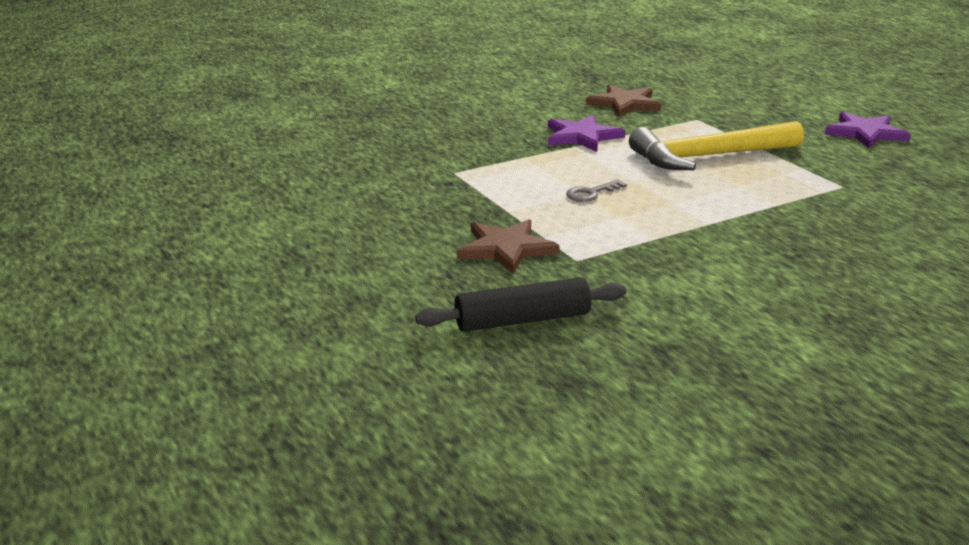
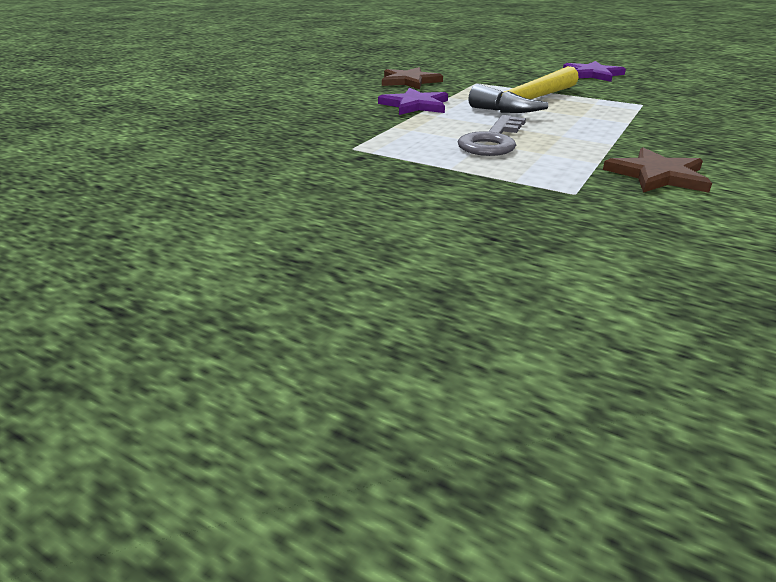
camera: 30 degrees left, 5 degrees up
black rolling pin [415,277,626,332] -> none
brown star [457,220,560,274] -> brown star moved to [603,147,712,193]
grey key [566,179,627,202] -> grey key [458,115,526,156], size x1.87

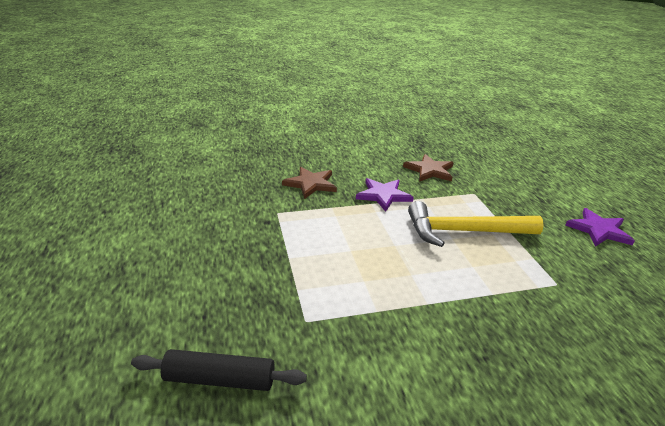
camera: 45 degrees right, 0 degrees up
grey key [458,115,526,156] -> none
brown star [603,147,712,193] -> brown star moved to [282,167,337,199]
none -> black rolling pin [131,349,307,391]

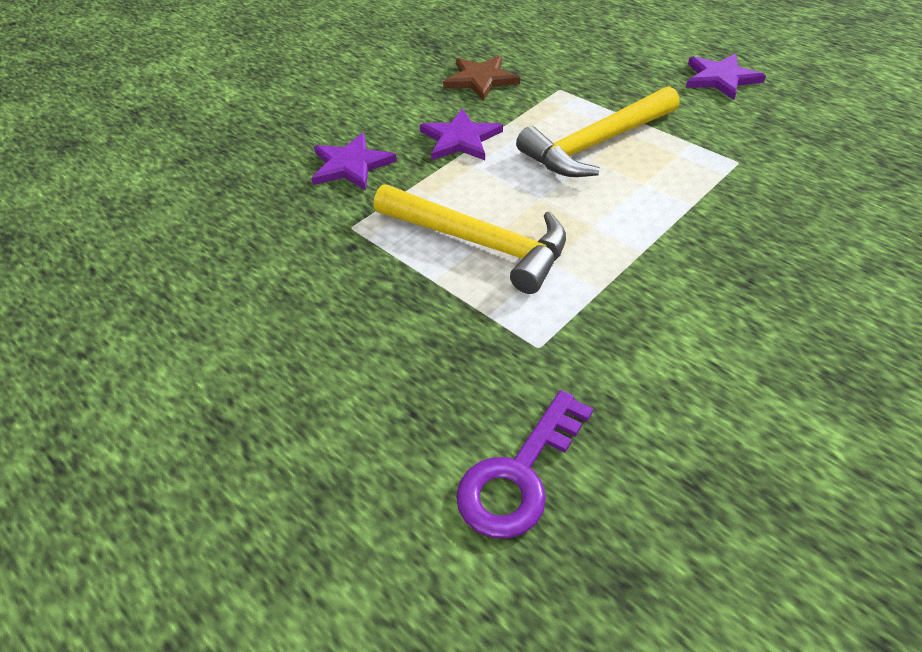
camera: 30 degrees left, 15 degrees up
black rolling pin [131,349,307,391] -> purple key [456,390,593,538]
brown star [282,167,337,199] -> purple star [312,133,397,190]
none -> yellow hammer [373,184,566,294]

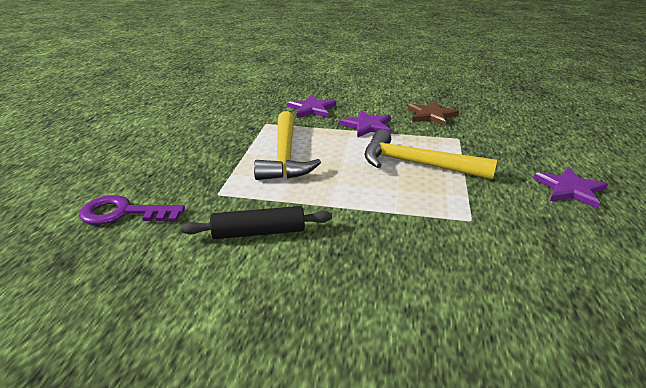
camera: 55 degrees right, 15 degrees down
none -> black rolling pin [181,206,332,239]

